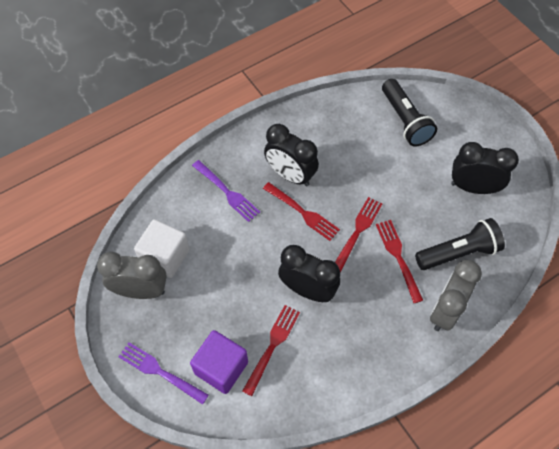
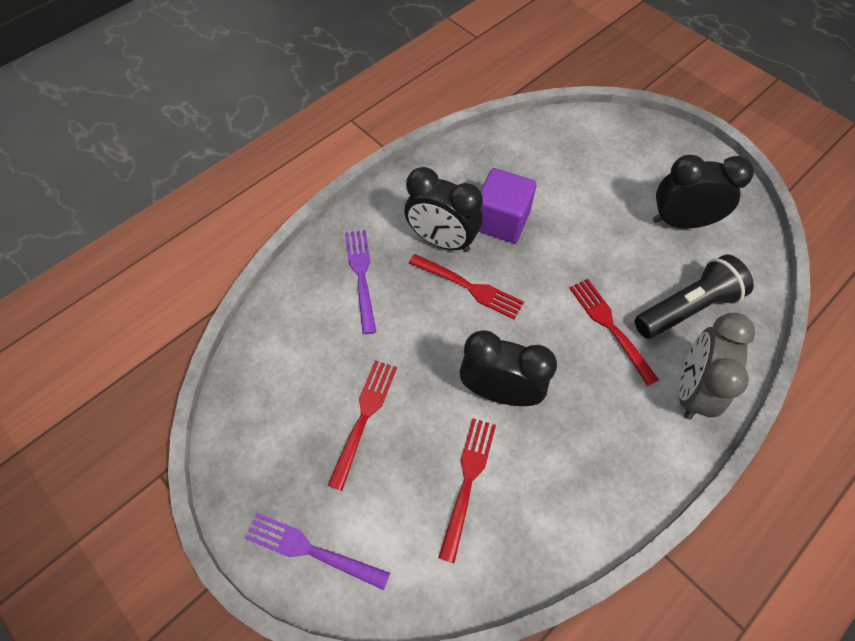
camera: 10 degrees left, 0 degrees up
grey clock [97,252,167,299] -> none
white cube [134,219,190,278] -> none
purple cube [190,330,248,394] -> purple cube moved to [478,168,537,243]
purple fork [192,160,260,222] -> purple fork turned 135 degrees counterclockwise [345,230,376,334]
red fork [335,197,382,273] -> red fork moved to [328,360,397,491]
black flashlight [382,79,437,147] -> none

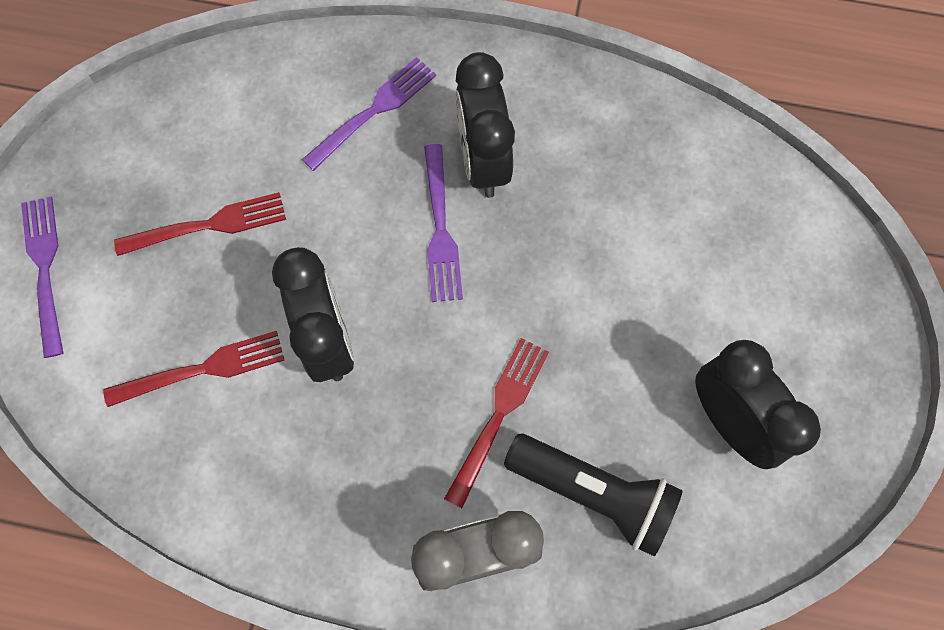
camera: 55 degrees right, 10 degrees up
red fork [409,254,524,319] -> purple fork [424,144,463,302]
purple cube [478,168,537,243] -> none

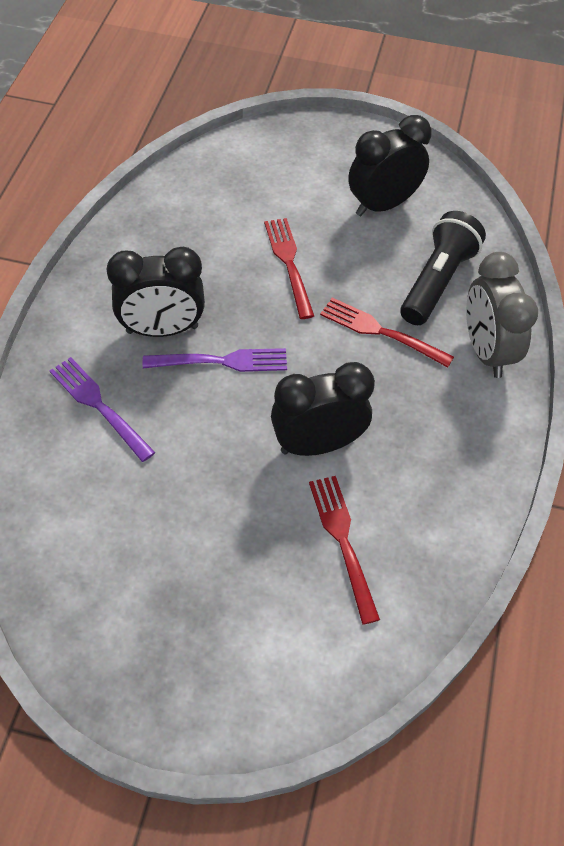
camera: 90 degrees left, 15 degrees down
purple fork [21,196,63,358] -> none
red fork [114,192,286,256] -> red fork moved to [264,218,314,319]

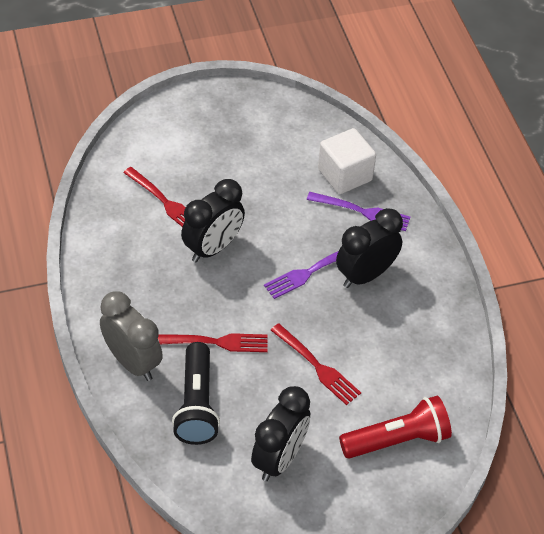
camera: 150 degrees right, 5 degrees down
none -> white cube [318,128,376,194]
none -> red flashlight [339,396,452,459]

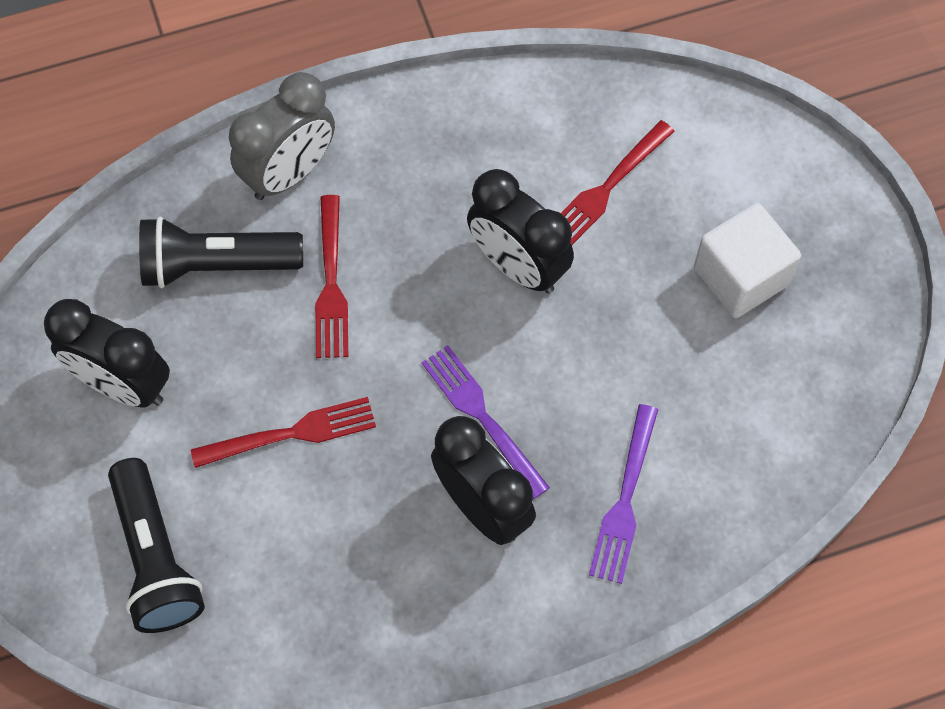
camera: 90 degrees right, 15 degrees up
red fork [271,323,361,405] -> red fork turned 150 degrees counterclockwise [191,397,376,468]
white cube [318,128,376,194] -> white cube moved to [694,203,801,318]
red flashlight [339,396,452,459] -> black flashlight [108,458,205,633]

